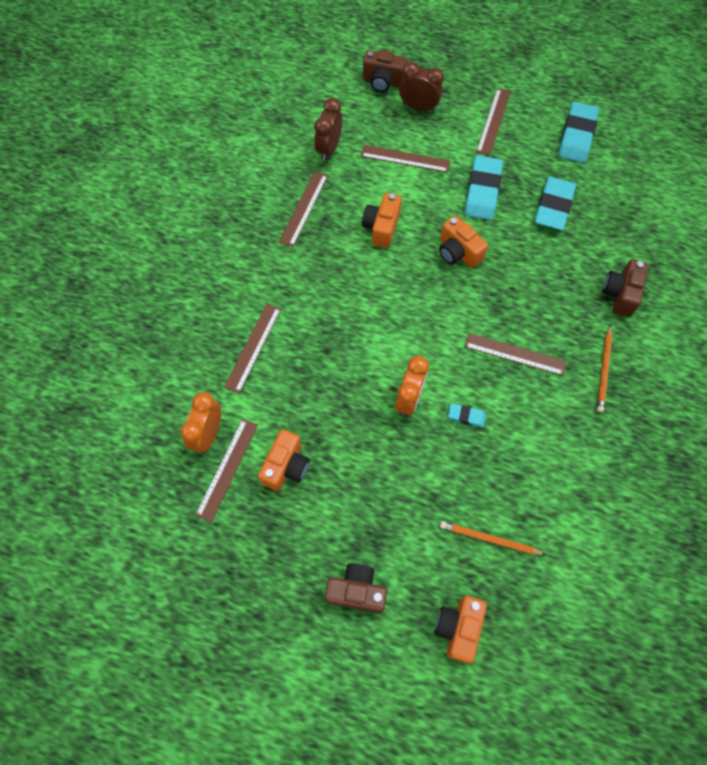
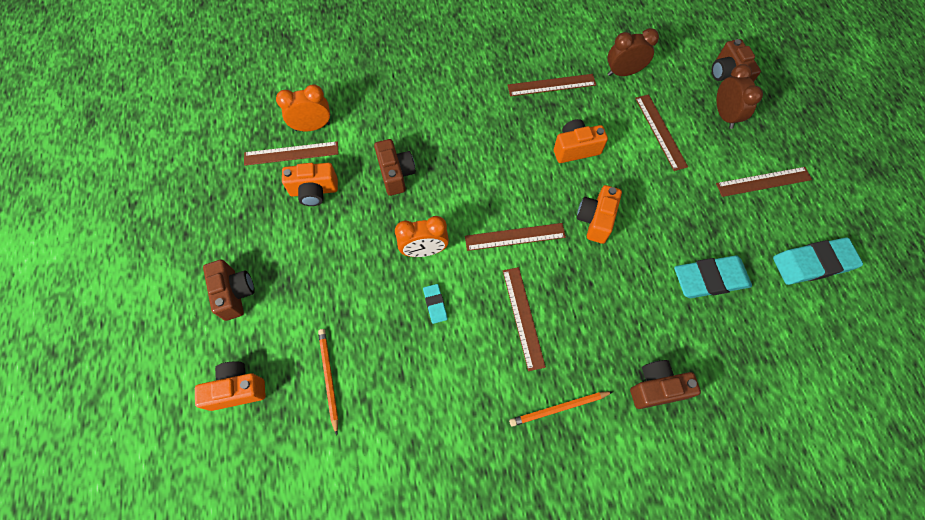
camera: 60 degrees right, 0 degrees up
brown ruler [224,304,281,393] -> brown ruler moved to [465,223,566,251]
turquoise eraser [465,156,503,220] -> none
none -> brown camera [374,139,416,196]

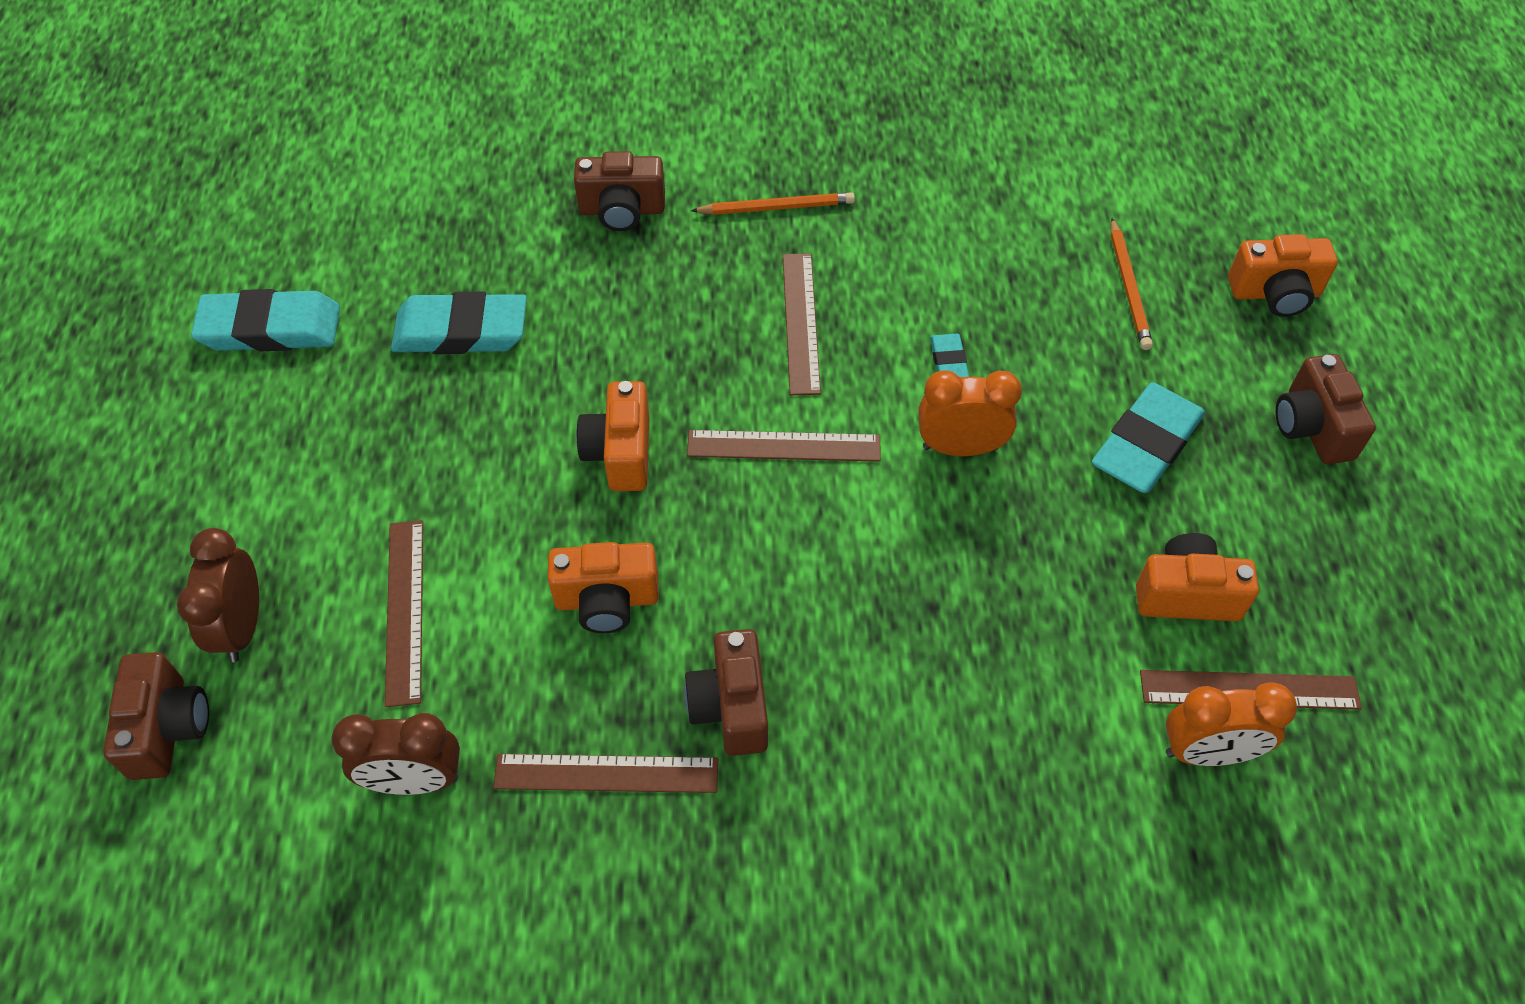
camera: 170 degrees left, 10 degrees down
brown camera [374,139,416,196] -> brown camera moved to [684,629,768,756]
orange camera [577,185,622,244] -> orange camera turned 150 degrees clockwise [576,381,649,491]
brown ruler [716,167,812,197] -> none
none -> turquoise eraser [1092,382,1205,493]

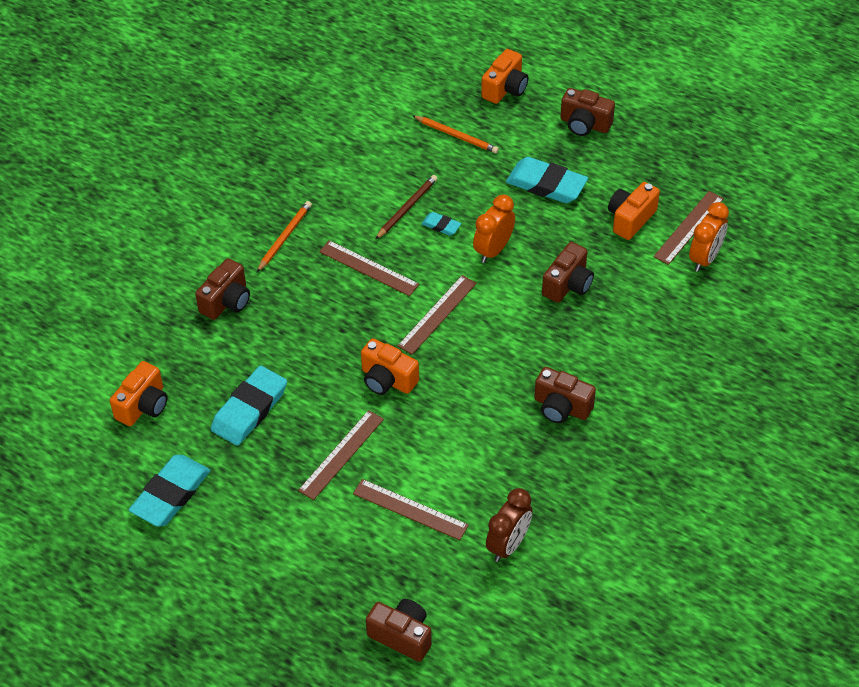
camera: 55 degrees left, 5 degrees down
brown clock [177,528,259,662] -> none
brown ruler [493,754,718,793] -> brown ruler moved to [298,410,384,500]
orange camera [548,542,659,633] -> orange camera moved to [110,361,167,426]
turquoise eraser [1092,382,1205,493] -> turquoise eraser turned 45 degrees counterclockwise [506,157,588,203]
none -> brown pencil [375,175,438,240]
none -> brown camera [542,242,594,303]

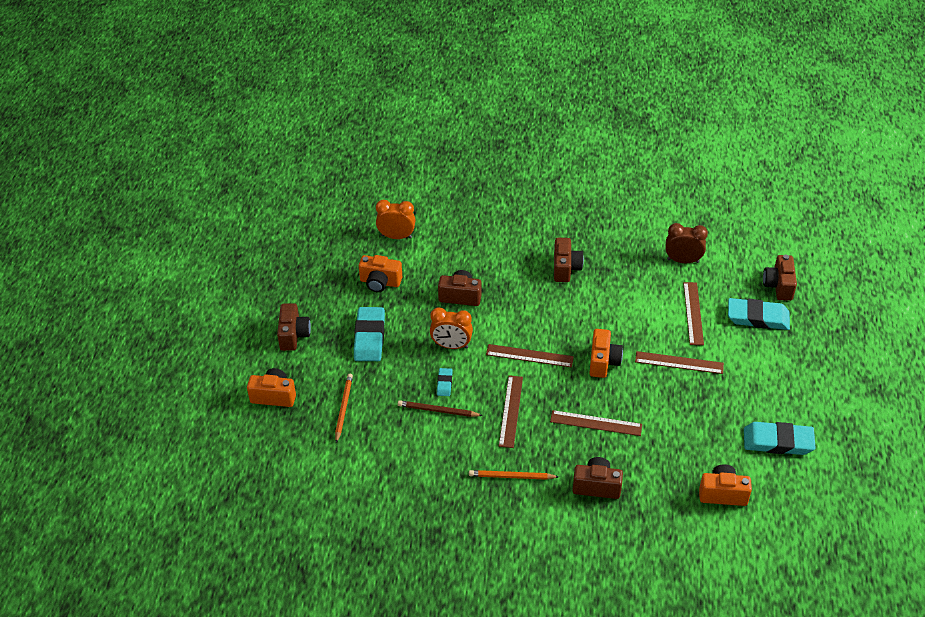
camera: 115 degrees left, 5 degrees down
turquoise eraser [211,366,287,446] -> turquoise eraser moved to [728,298,790,330]
brown ruler [654,191,724,265] -> brown ruler moved to [550,410,642,436]

